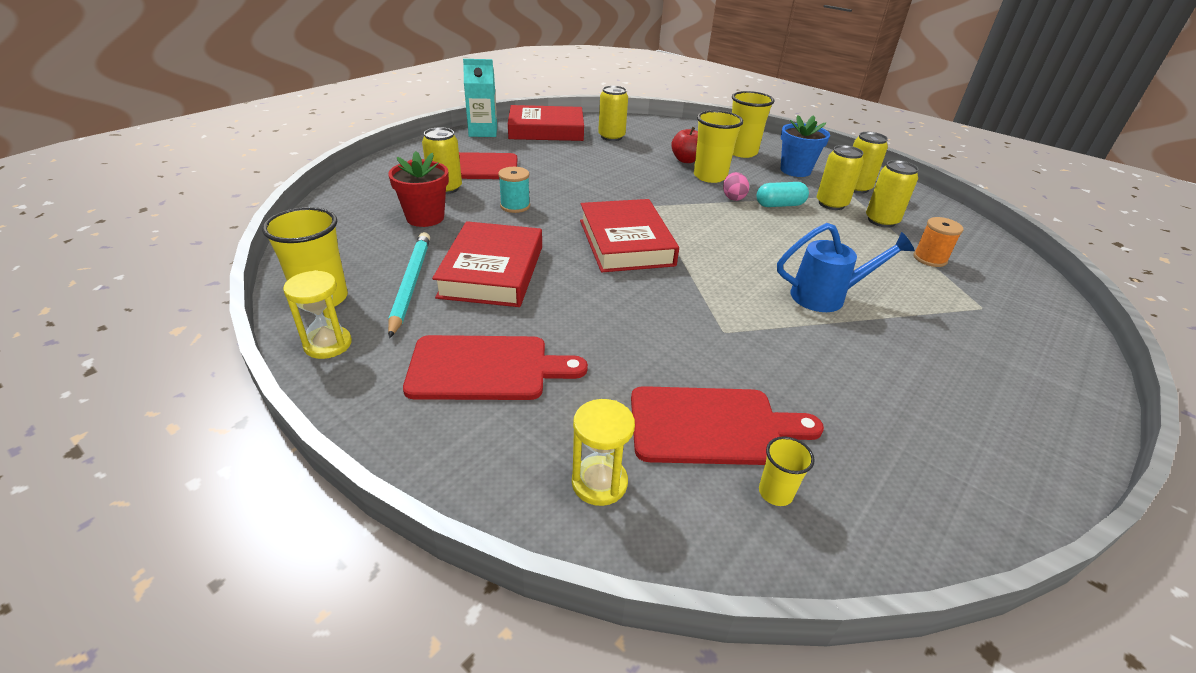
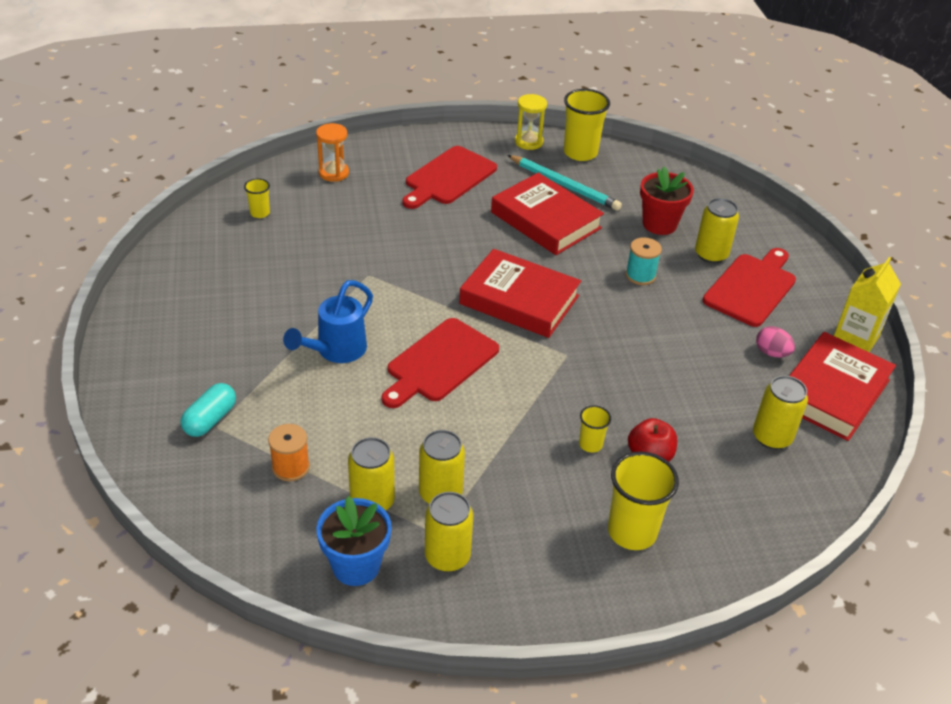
camera: 130 degrees right, 5 degrees up
turquoise carton [463,59,497,137] -> yellow carton [834,257,901,352]
yellow hourglass [572,399,635,506] -> orange hourglass [316,123,349,182]
red cutting board [631,386,824,465] -> red cutting board moved to [382,318,499,408]
yellow cup [694,110,743,183] -> yellow cup [579,405,611,453], size x0.51
pink egg [723,172,749,201] -> pink egg moved to [756,326,795,357]
turquoise capsule [756,182,809,207] -> turquoise capsule moved to [181,383,236,437]
blue flower pot [781,115,830,177] -> blue flower pot moved to [316,496,392,586]

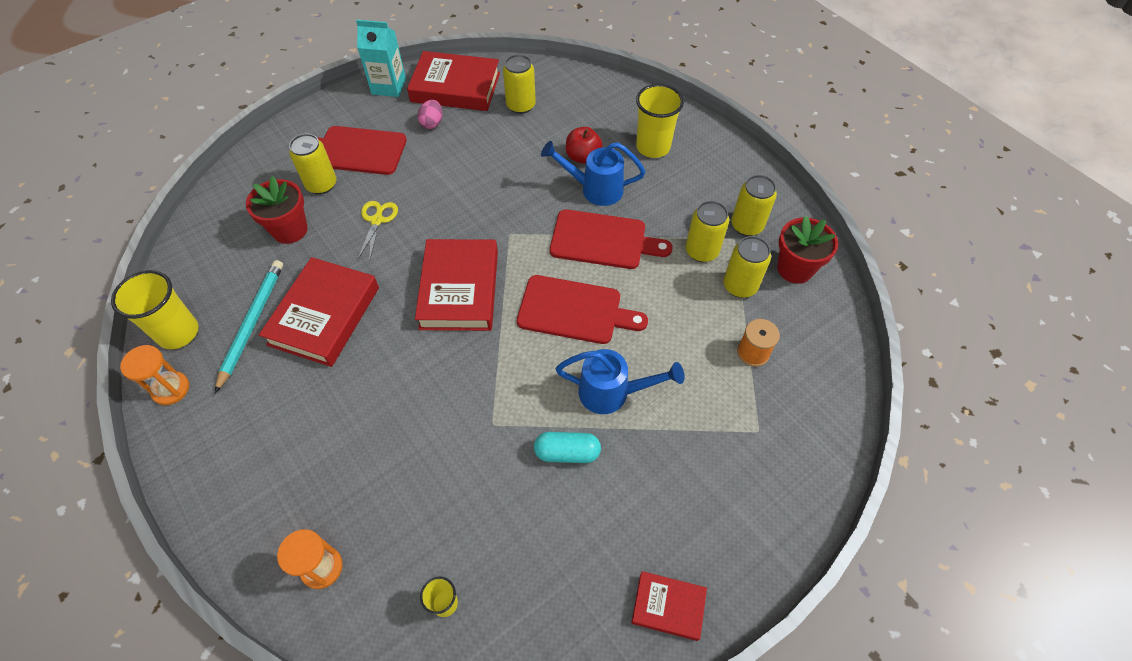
camera: 115 degrees left, 15 degrees up
turquoise capsule [181,383,236,437] -> turquoise capsule moved to [534,432,601,463]
blue flower pot [316,496,392,586] -> red flower pot [777,215,838,284]
red cutting board [402,146,497,209] -> red cutting board moved to [550,209,673,269]
yellow hourglass [515,94,547,150] -> orange hourglass [120,345,189,405]
yellow cup [579,405,611,453] -> blue watering can [541,141,646,206]
turquoise spool [626,237,662,285] -> yellow scissors [357,201,398,261]
yellow carton [834,257,901,352] -> turquoise carton [356,20,406,97]
none -> red book [631,571,707,641]

